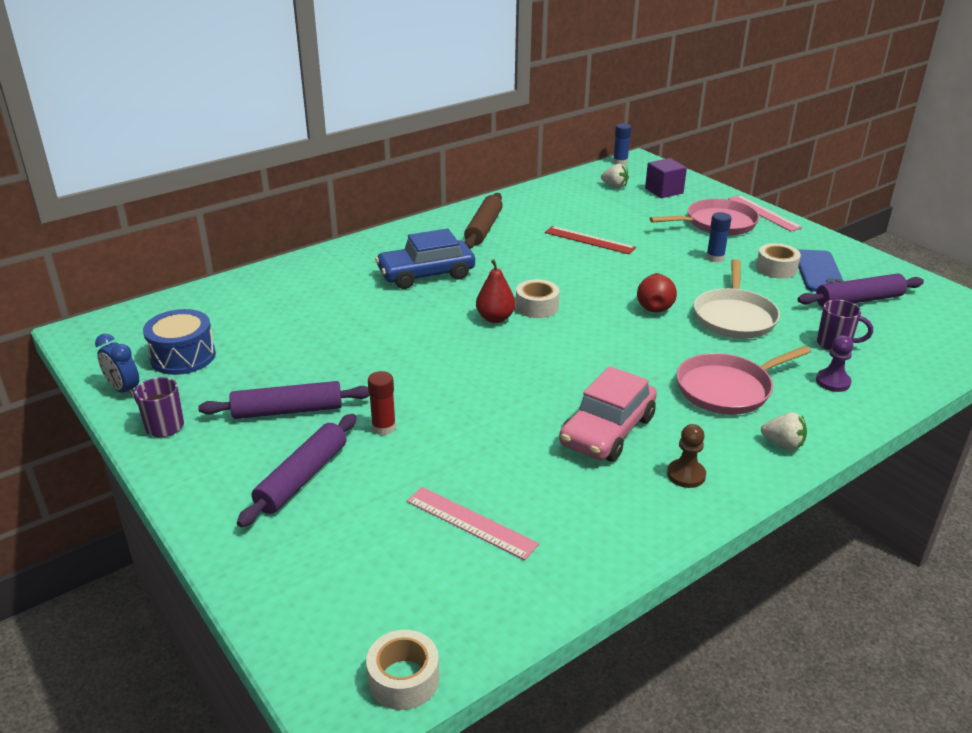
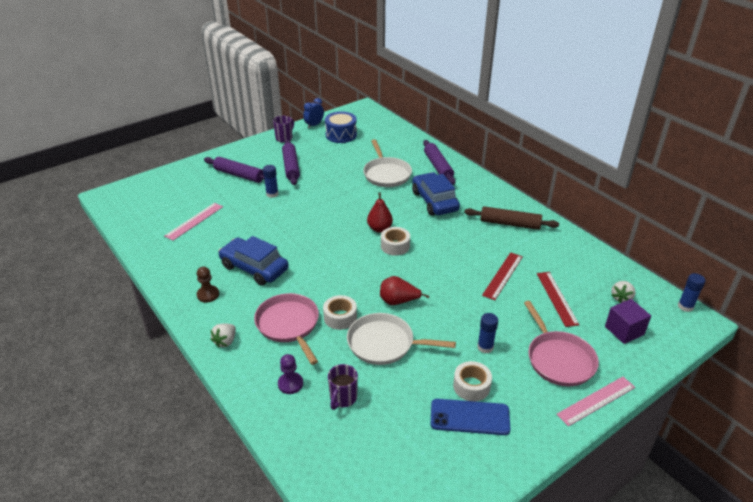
camera: 90 degrees right, 5 degrees up
white tape [366,630,439,710] -> white tape moved to [323,295,357,330]
red glue stick [368,371,396,435] -> blue glue stick [263,165,278,198]
pink car [559,366,657,462] -> blue car [218,236,289,286]
purple rolling pin [797,273,924,307] -> purple rolling pin moved to [423,140,455,185]
none -> white pan [363,139,412,187]
none -> red ruler [537,272,580,327]

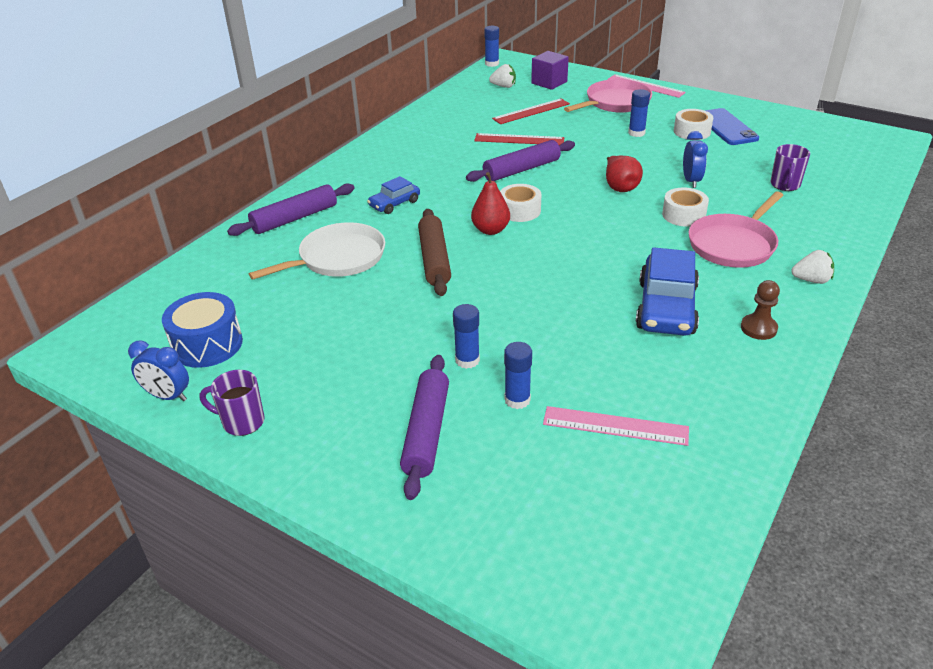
camera: 110 degrees left, 0 degrees up
purple pawn [278,354,303,394] -> none
purple rolling pin [282,139,300,185] -> purple rolling pin moved to [466,140,575,182]
purple mug [328,364,358,410] -> purple mug turned 105 degrees clockwise [770,144,810,191]
white pan [347,313,456,365] -> blue clock [683,131,708,188]
blue car [412,172,460,216] -> blue car [367,176,420,214], size x0.55
brown rolling pin [464,206,559,230] -> brown rolling pin moved to [418,209,451,296]
none -> blue glue stick [504,342,532,409]

